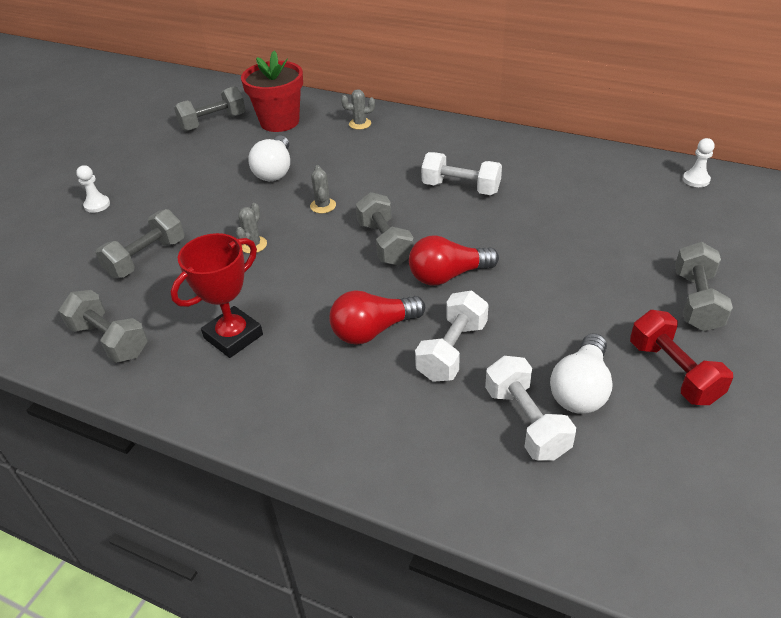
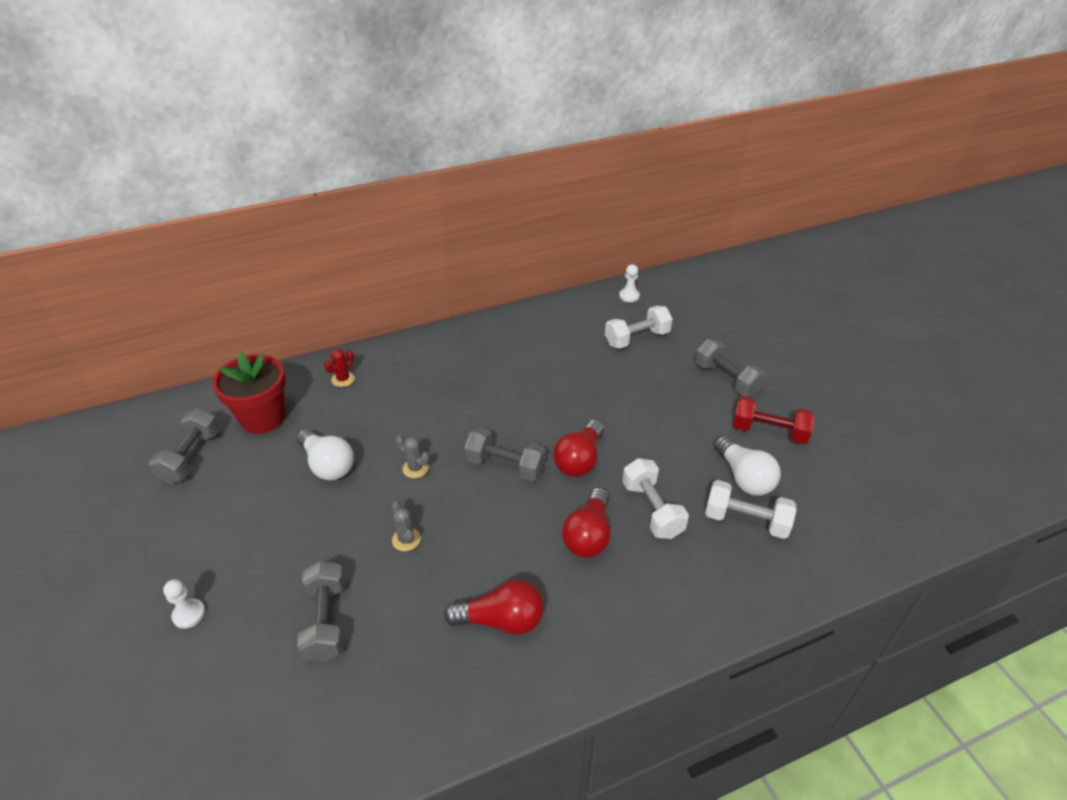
camera: 50 degrees left, 0 degrees up
grey dumbbell [58,290,148,363] -> none
red trophy [171,233,263,358] -> red light bulb [444,580,544,635]
grey cactus [341,89,375,130] -> red cactus [324,349,355,387]
white dumbbell [421,152,502,195] -> white dumbbell moved to [605,306,673,349]

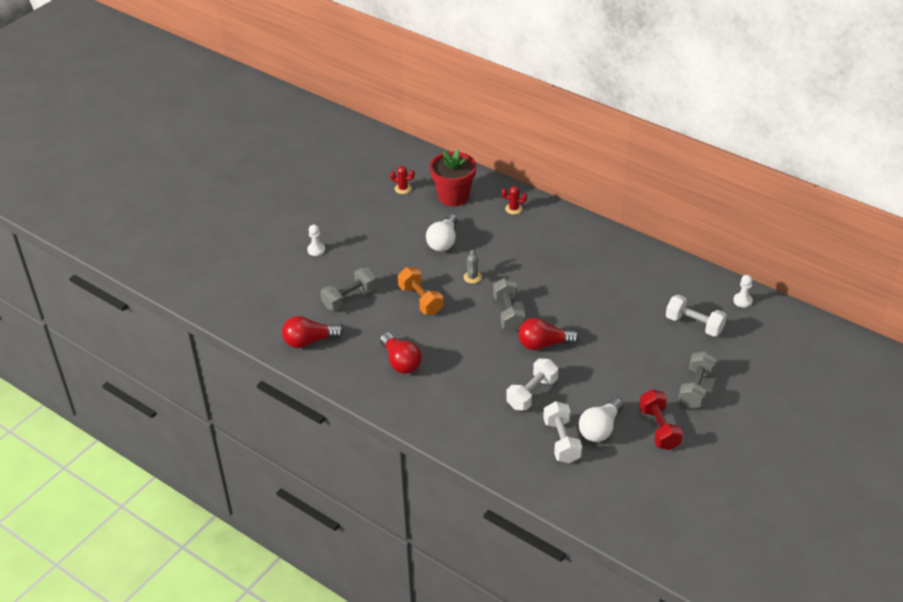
camera: 60 degrees right, 0 degrees up
grey dumbbell [149,408,220,484] -> red cactus [390,166,415,194]
grey cactus [392,501,421,551] -> orange dumbbell [398,267,443,315]
red light bulb [562,488,611,558] -> red light bulb moved to [282,316,344,348]

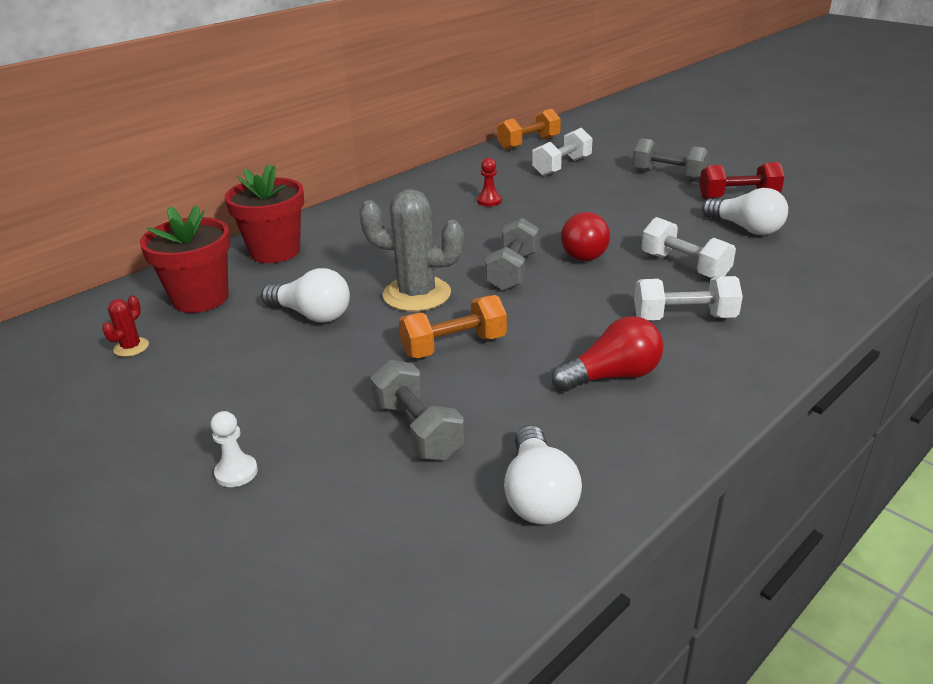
camera: 80 degrees left, 10 degrees down
red light bulb [282,316,344,348] -> white light bulb [504,425,582,524]
grey cactus [464,250,482,284] -> grey cactus [359,189,464,311], size x2.19
grey dumbbell [493,278,525,332] -> grey dumbbell turned 75 degrees counterclockwise [485,218,539,291]
red cactus [502,186,527,215] -> red flower pot [225,164,304,263]
white dumbbell [543,401,582,463] -> white dumbbell moved to [634,276,743,320]
white pawn [733,275,753,308] -> orange dumbbell [497,109,561,150]
none -> red pawn [477,158,502,206]

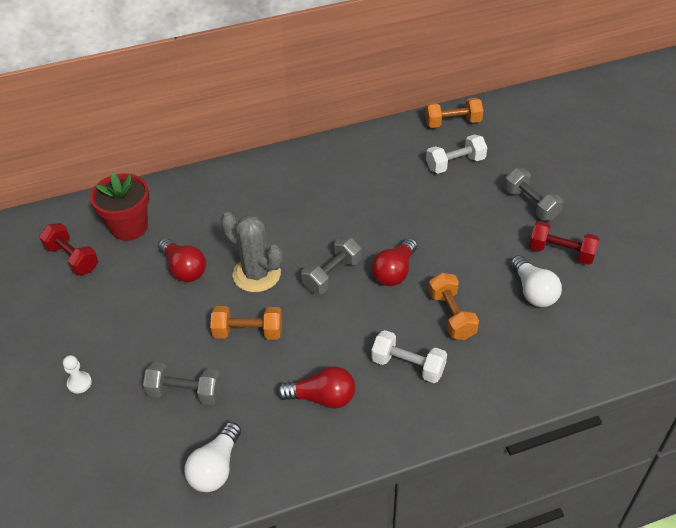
camera: 25 degrees right, 15 degrees up
red cactus [102,295,149,357] -> red dumbbell [39,223,98,276]
red flower pot [225,164,304,263] -> none
white light bulb [261,268,350,323] -> red light bulb [158,238,206,282]
grey dumbbell [370,360,465,460] -> grey dumbbell turned 75 degrees counterclockwise [143,362,222,405]
red pawn [477,158,502,206] -> none
white dumbbell [642,217,736,278] -> orange dumbbell [428,273,479,340]

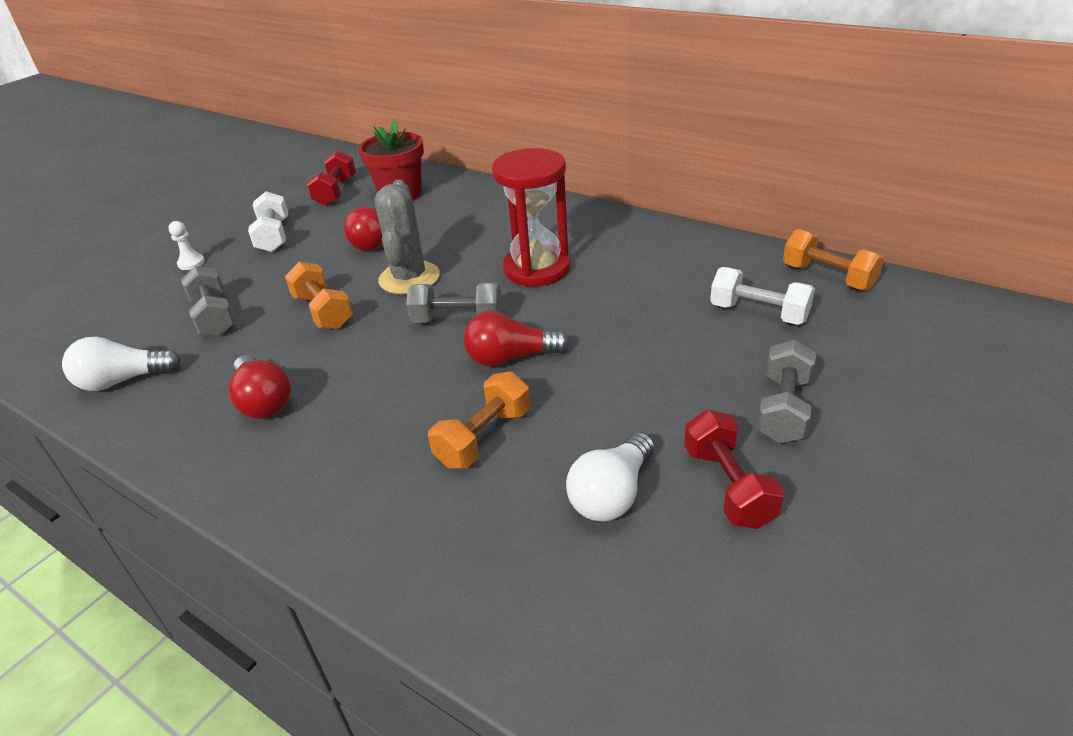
camera: 55 degrees right, 10 degrees down
white dumbbell [371,330,447,383] -> white dumbbell moved to [248,191,288,252]
none -> red hourglass [492,148,571,287]

